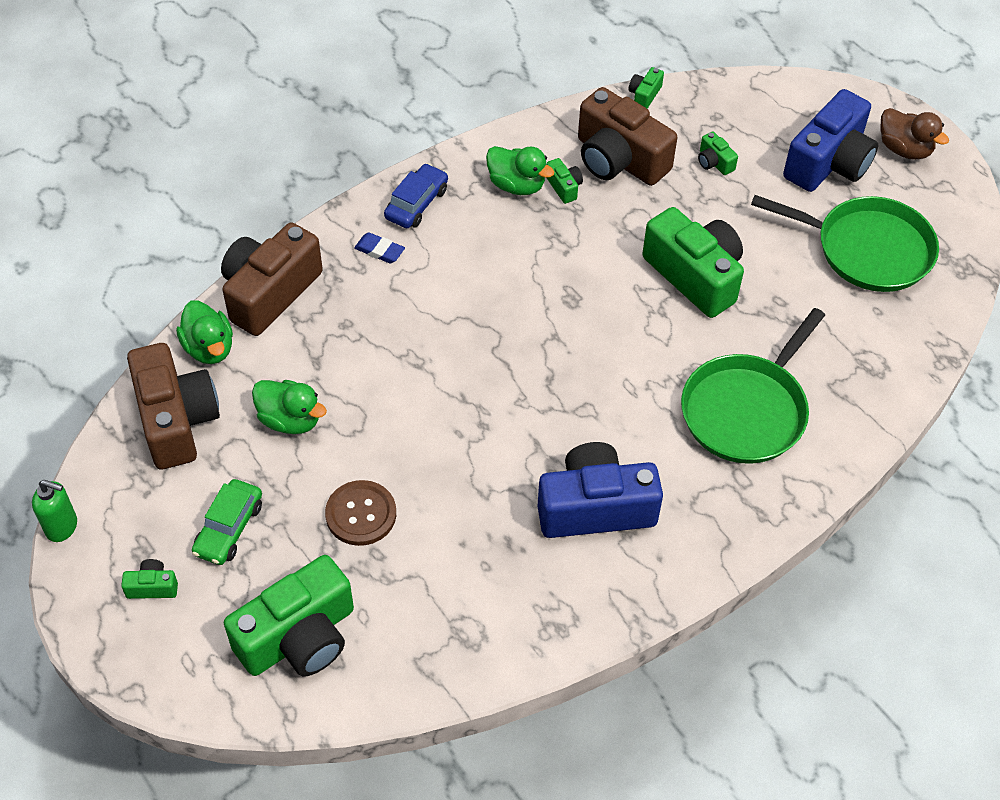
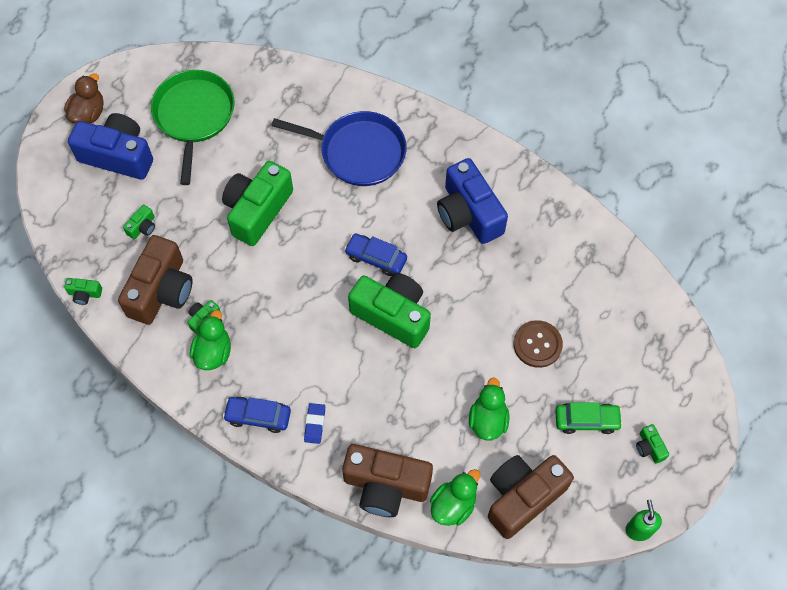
camera: 110 degrees left, 10 degrees up
green camera [224,555,354,676] -> green camera moved to [348,273,431,348]
green pan [681,308,825,464] -> blue pan [271,111,407,186]
none -> blue car [344,233,407,276]

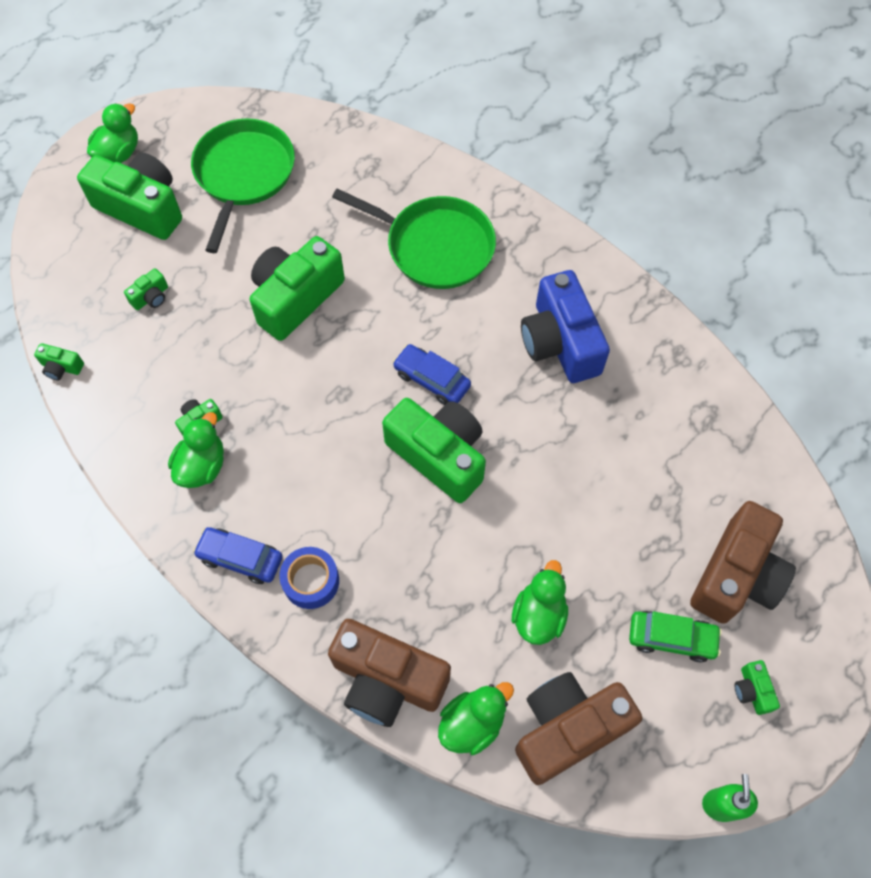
camera: 10 degrees right, 0 degrees up
brown duck [64,73,103,124] -> green duck [87,103,138,163]
blue camera [68,113,153,180] -> green camera [77,153,182,240]
brown camera [118,235,192,325] -> brown camera moved to [690,501,796,624]
blue pan [271,111,407,186] -> green pan [332,188,496,289]
blue eraser [304,403,325,444] -> blue tape [279,547,339,609]
brown button [513,320,563,368] -> none

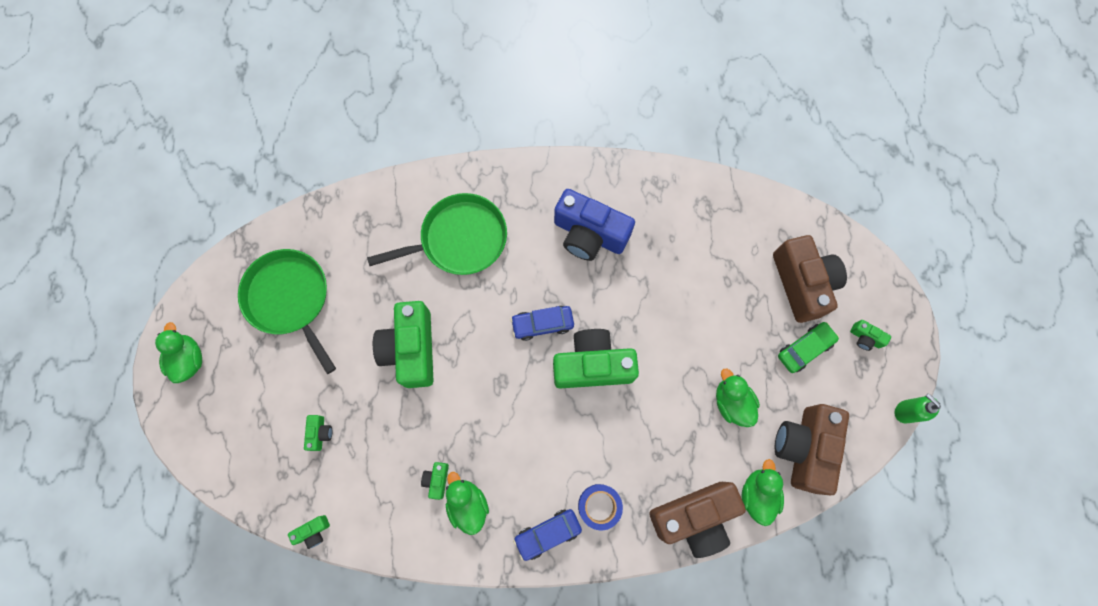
camera: 45 degrees left, 10 degrees up
green camera [77,153,182,240] -> none

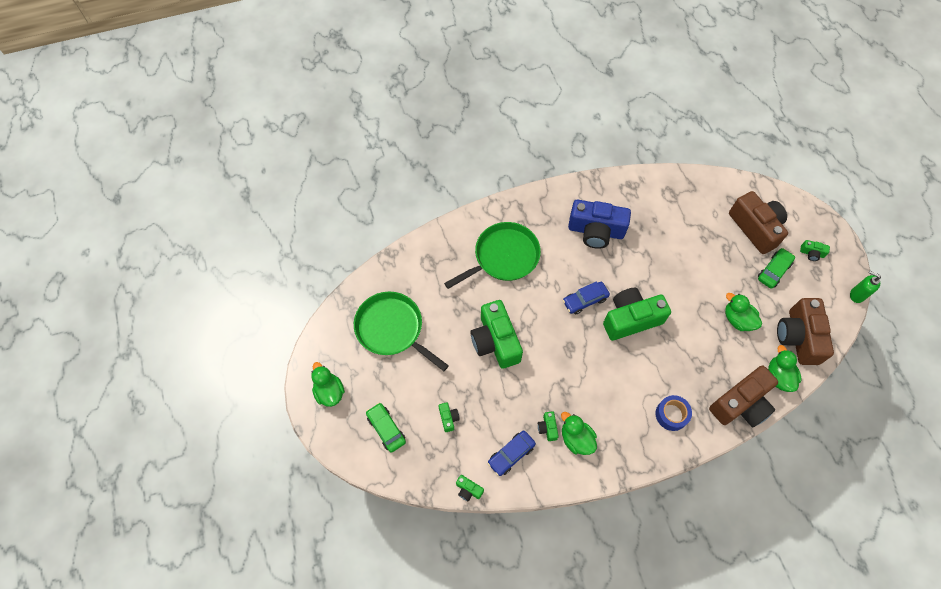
camera: 15 degrees left, 10 degrees down
green camera [288,515,330,549] -> green camera turned 75 degrees clockwise [456,475,484,501]
blue car [513,509,582,561] -> blue car moved to [488,431,536,476]
none -> green car [366,403,406,452]

